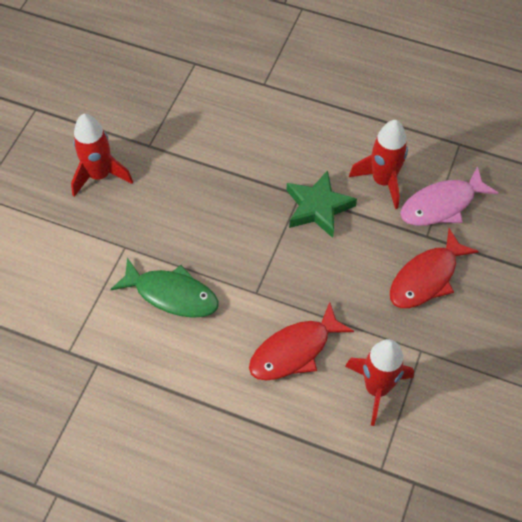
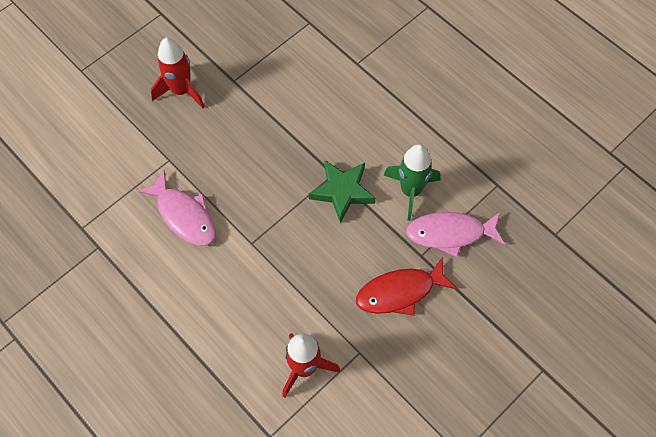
camera: 25 degrees right, 5 degrees up
green fish [110,258,219,318] -> pink fish [138,170,216,246]
red fish [249,302,354,381] -> none
red rocket [349,120,408,209] -> green rocket [383,144,440,221]

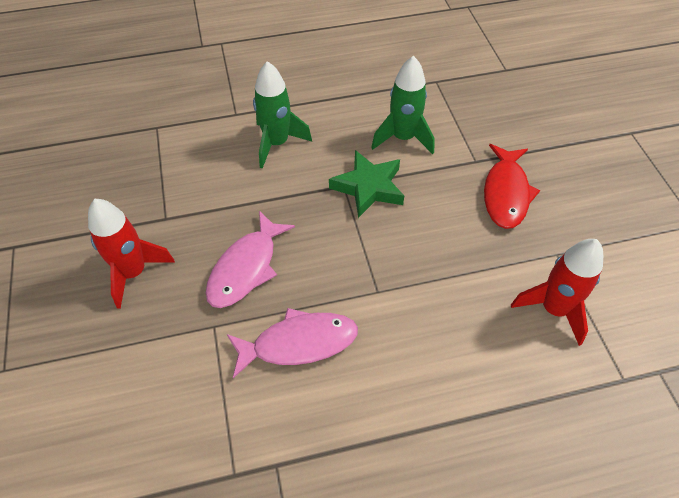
camera: 60 degrees left, 10 degrees down
pink fish [406,212,505,257] -> pink fish moved to [205,211,295,308]
none -> green rocket [253,61,312,168]

